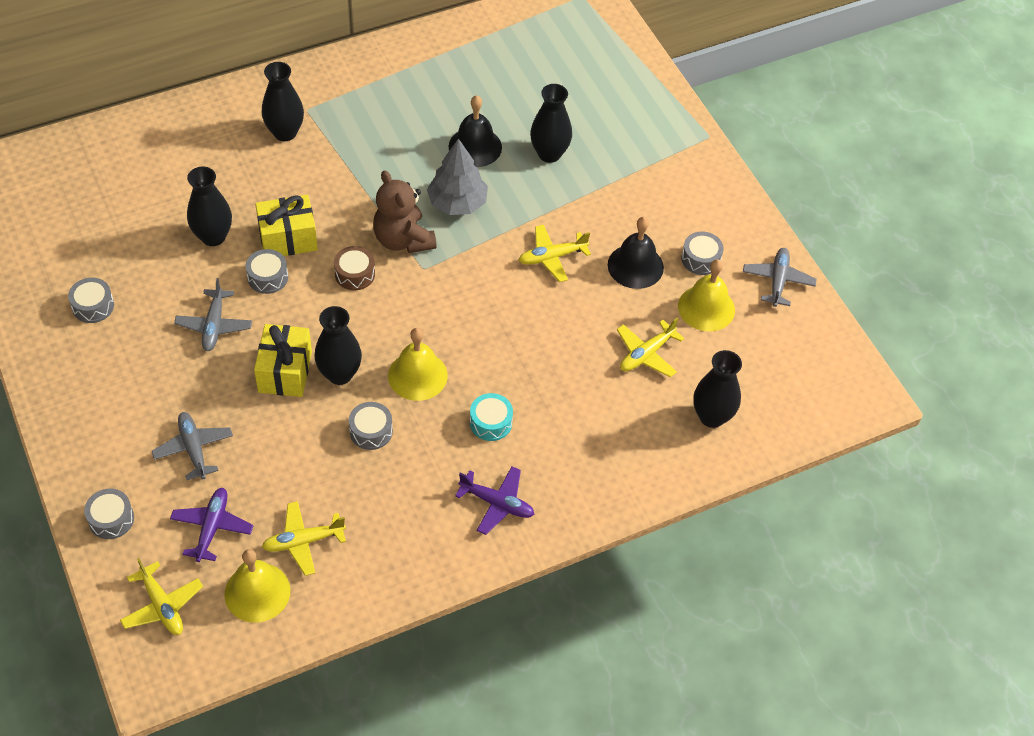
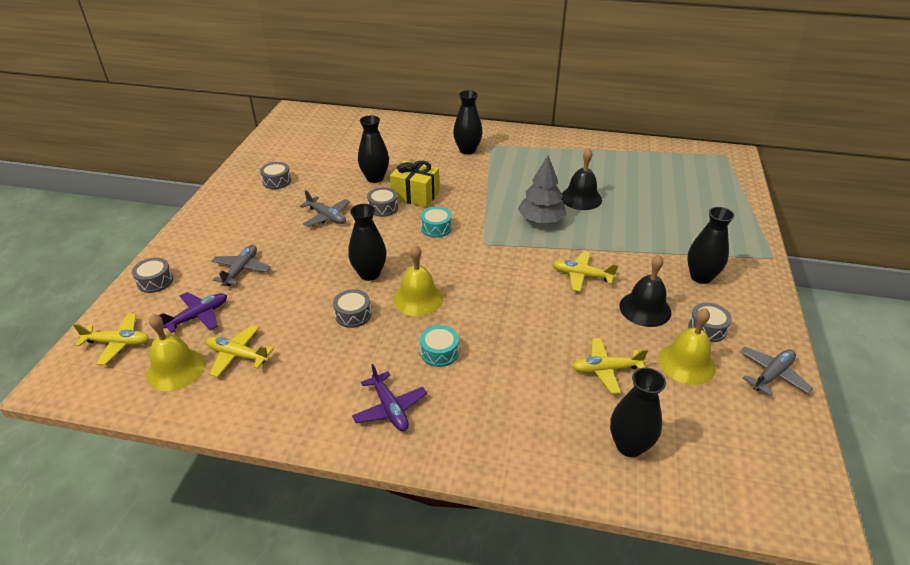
camera: 40 degrees right, 15 degrees down
yellow plane [120,558,203,635] -> yellow plane turned 90 degrees counterclockwise [73,313,149,365]
grey plane [174,278,252,351] -> grey plane turned 90 degrees counterclockwise [300,190,350,227]
yellow gift [254,324,312,397] -> none
brown drum [334,246,375,290] -> turquoise drum [421,207,452,238]
brown teddy bear [373,171,437,253] -> none
black vase [530,84,572,163] -> black vase moved to [687,207,735,284]

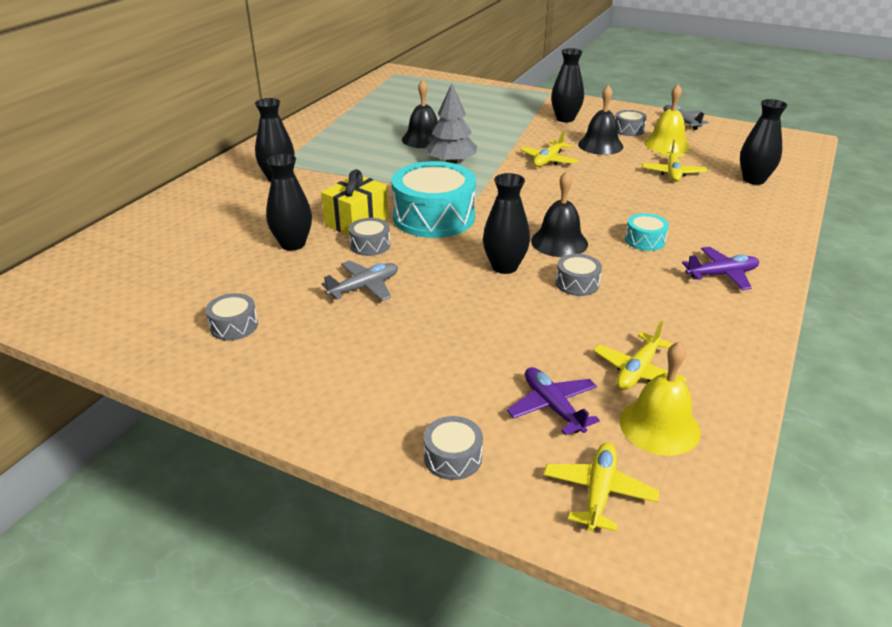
camera: 75 degrees left, 5 degrees down
grey plane [211,245,271,286] -> none
yellow bell [393,245,443,316] -> black bell [531,171,588,257]
turquoise drum [421,207,452,238] -> turquoise drum [391,161,476,238], size x2.18

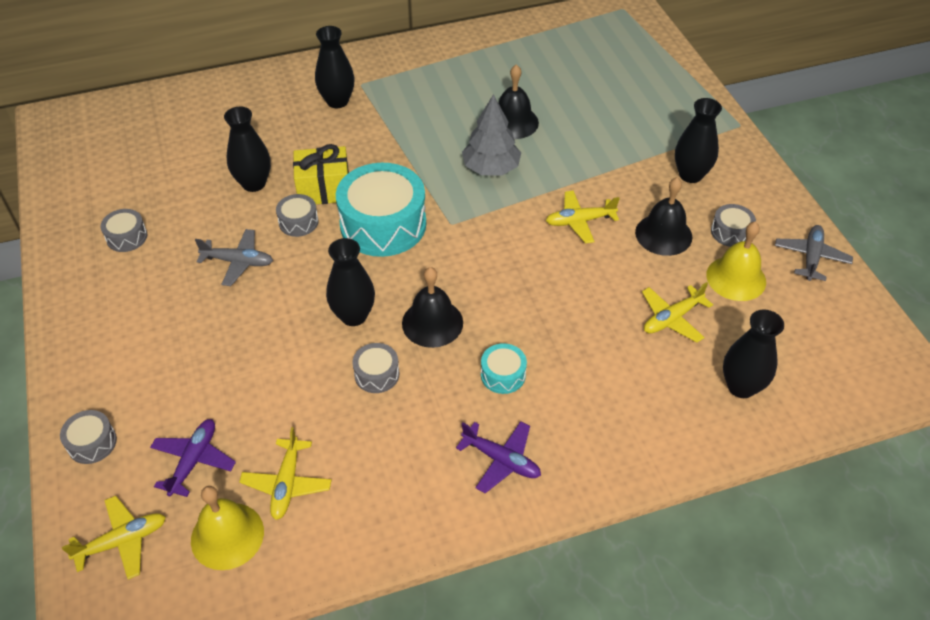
camera: 45 degrees right, 15 degrees up
yellow plane [593,321,687,390] -> yellow plane turned 75 degrees counterclockwise [239,427,332,520]

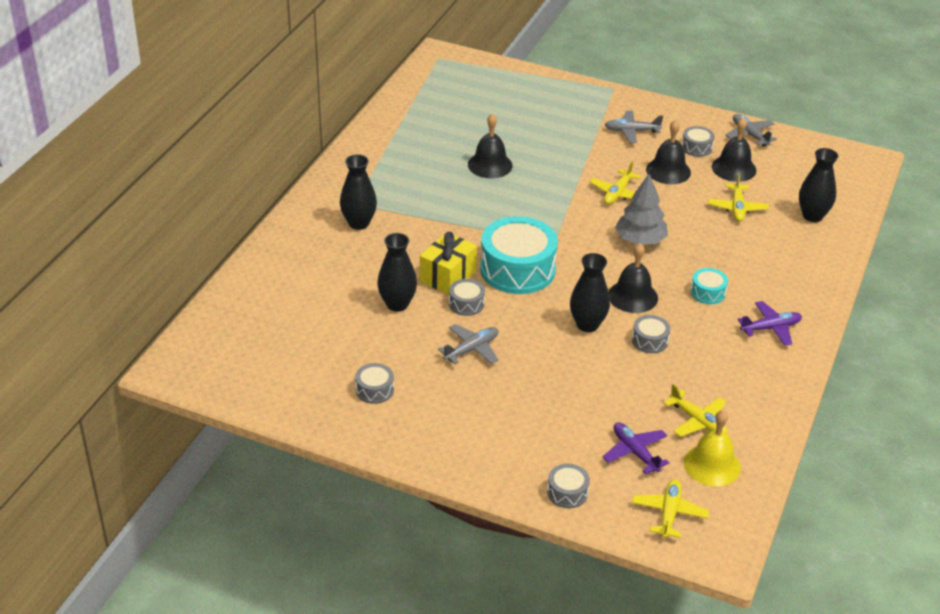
camera: 50 degrees left, 10 degrees down
grey tree [462,94,521,176] -> grey tree moved to [615,174,668,245]
black vase [675,98,722,183] -> grey plane [605,110,663,143]
yellow bell [706,221,766,301] -> black bell [712,117,757,182]

